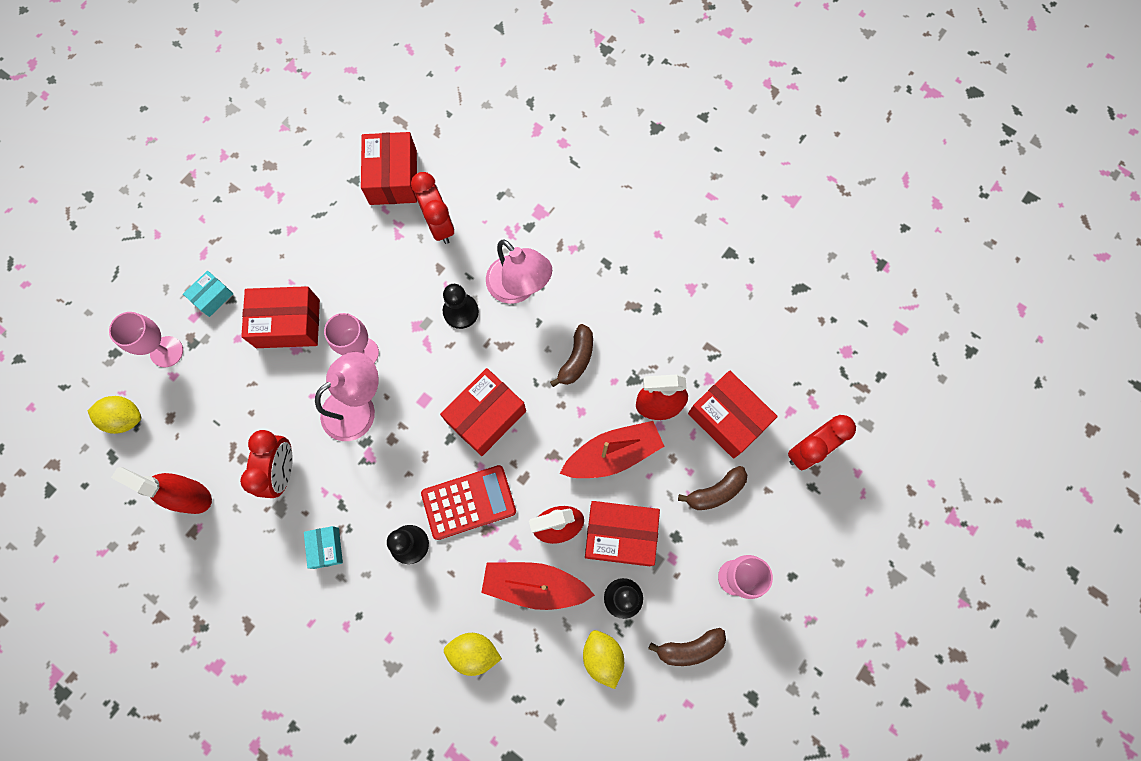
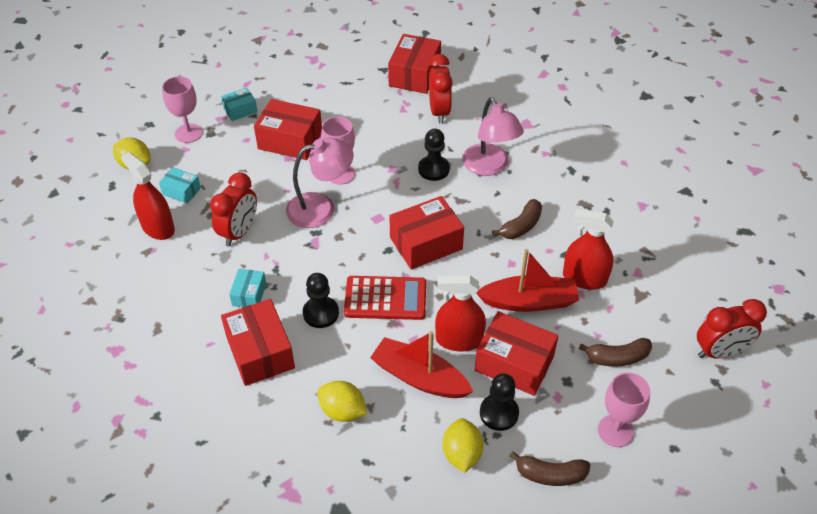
camera: 20 degrees right, 25 degrees down
red box [688,370,778,459] -> red box moved to [221,299,295,386]
none -> turquoise box [159,167,201,204]

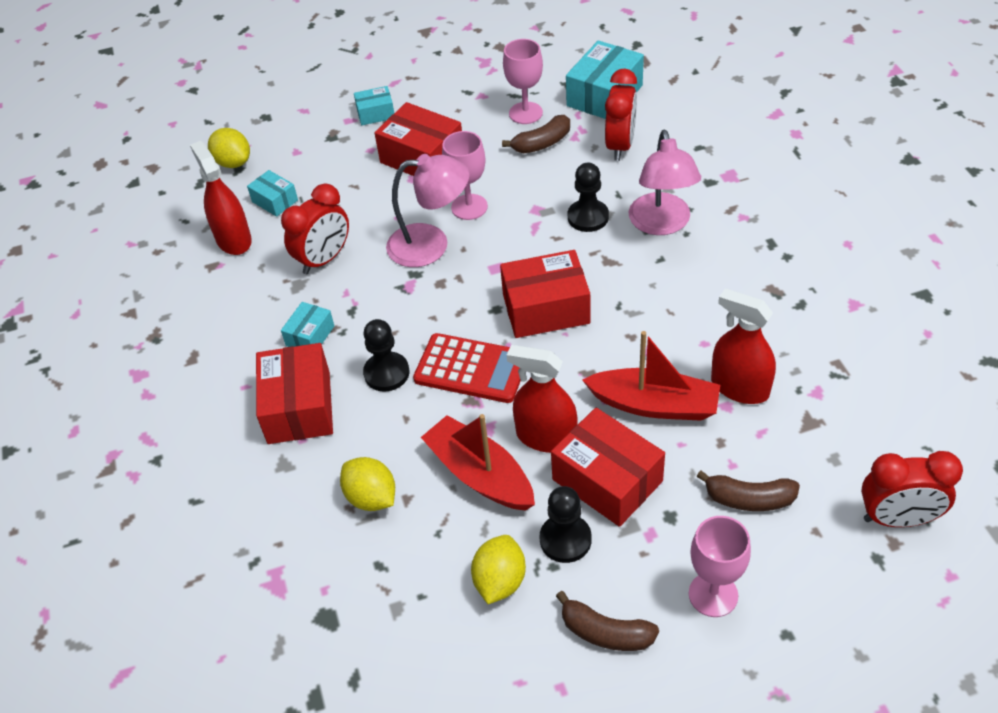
camera: 20 degrees right, 0 degrees up
pink goblet [162,76,203,143] -> pink goblet moved to [503,39,543,124]
red box [388,34,441,94] -> turquoise box [566,40,644,119]
brown banana [492,199,542,239] -> brown banana moved to [502,115,570,153]

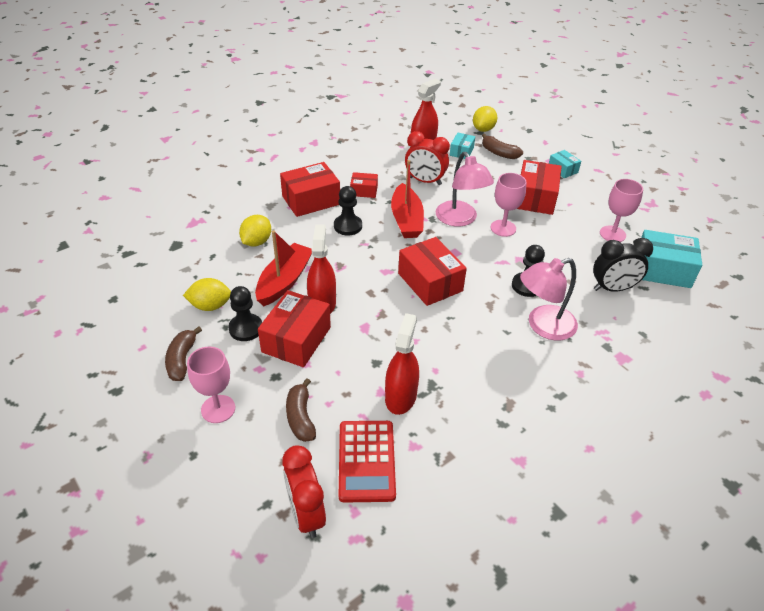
camera: 65 degrees right, 5 degrees down
turquoise box [281,302,334,347] -> red box [350,172,378,198]
red calculator [413,333,521,403] -> red calculator moved to [339,421,396,502]
brown banana [502,115,570,153] -> brown banana moved to [482,134,523,159]
red boat [582,331,720,421] -> red boat moved to [391,160,424,238]
red clock [605,68,637,161] -> black clock [593,238,653,292]

